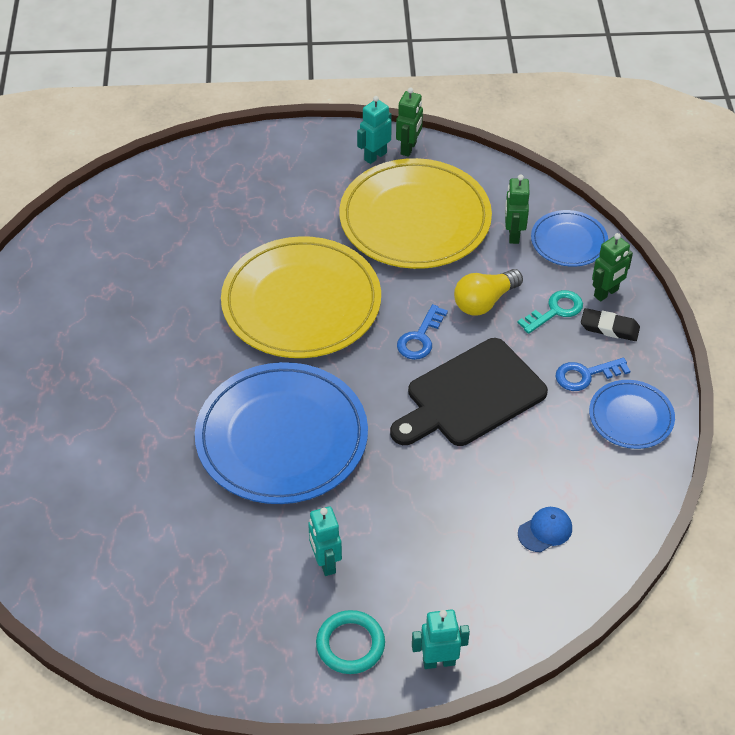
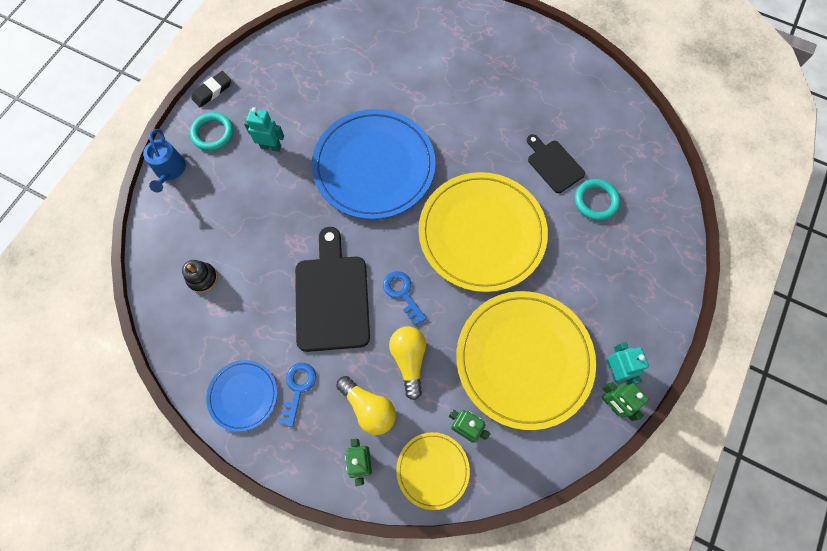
camera: 120 degrees right, 20 degrees up
turquoise robot [412,609,470,669] -> blue watering can [143,129,186,192]
turquoise key [518,290,583,334] -> yellow light bulb [336,376,396,435]
blue cap [518,507,572,552] -> black stacking toy [182,260,218,293]
blue plate [531,210,608,267] -> yellow plate [396,432,470,510]
black eraser [581,308,640,341] -> black eraser moved to [191,71,231,107]
none -> black cutting board [527,134,585,193]
none -> turquoise ring [575,179,620,221]

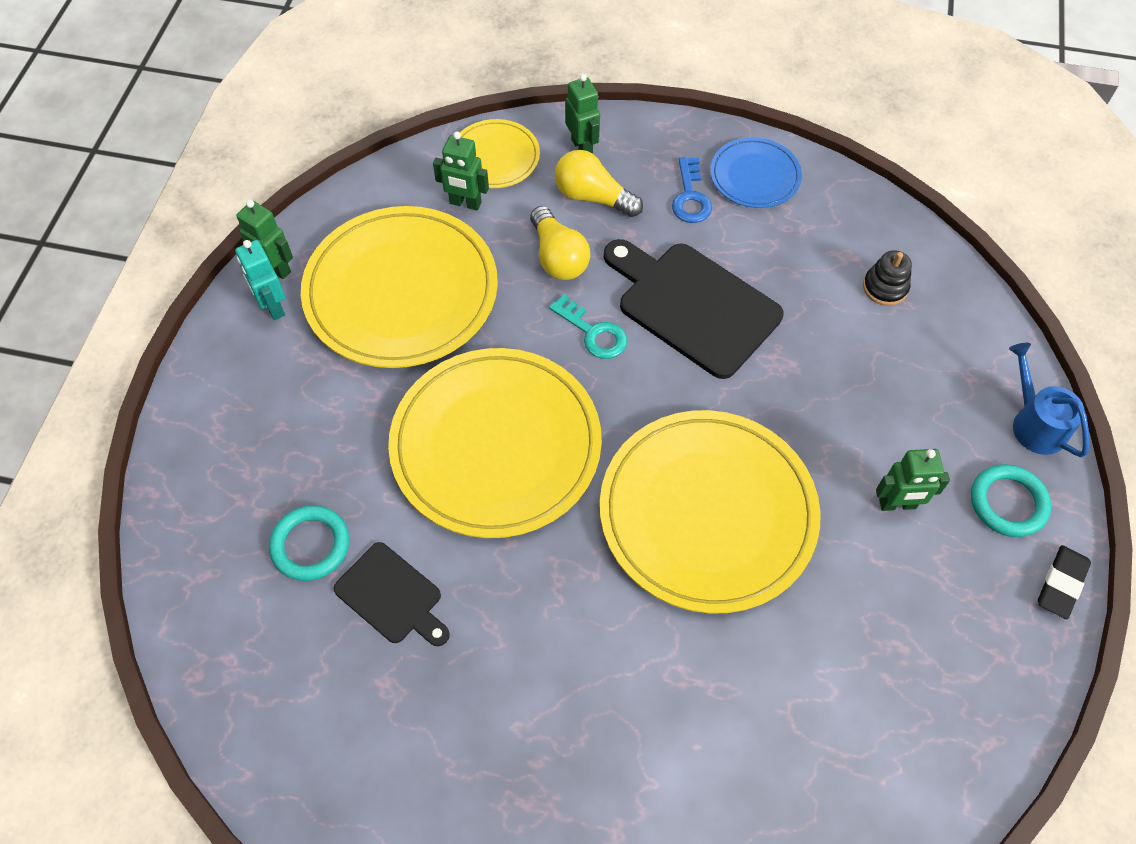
camera: 165 degrees right, 10 degrees down
turquoise robot [244,107,284,152] -> green robot [876,449,950,511]
black cutting board [295,227,370,352] -> black cutting board turned 150 degrees clockwise [604,239,784,379]
blue plate [312,109,436,219] -> yellow plate [600,410,821,614]
blue key [383,271,427,326] -> turquoise key [549,294,627,359]

